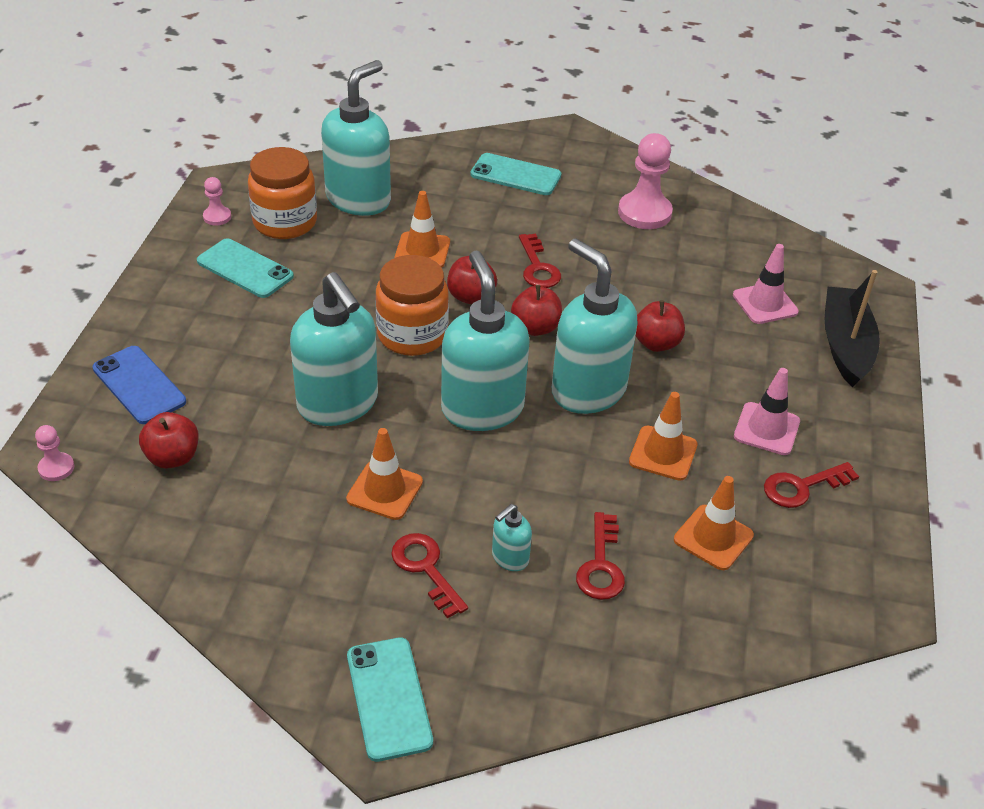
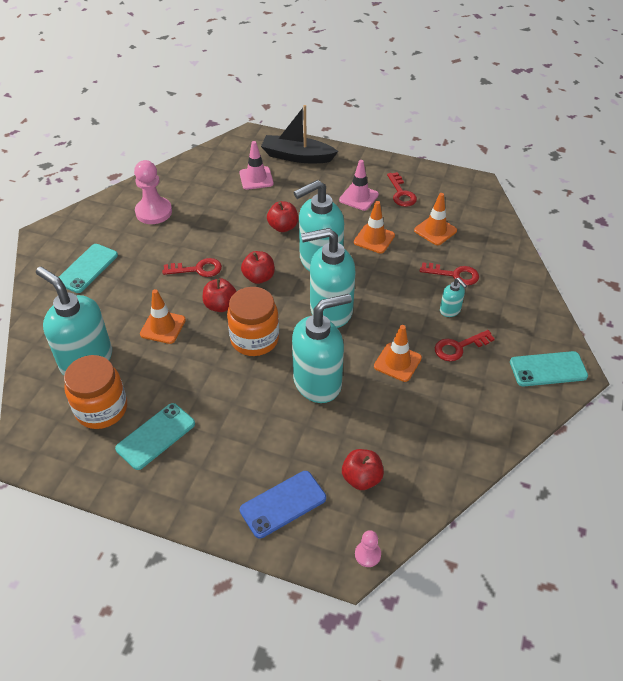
camera: 80 degrees left, 5 degrees up
pink pawn [203,177,231,226] -> none

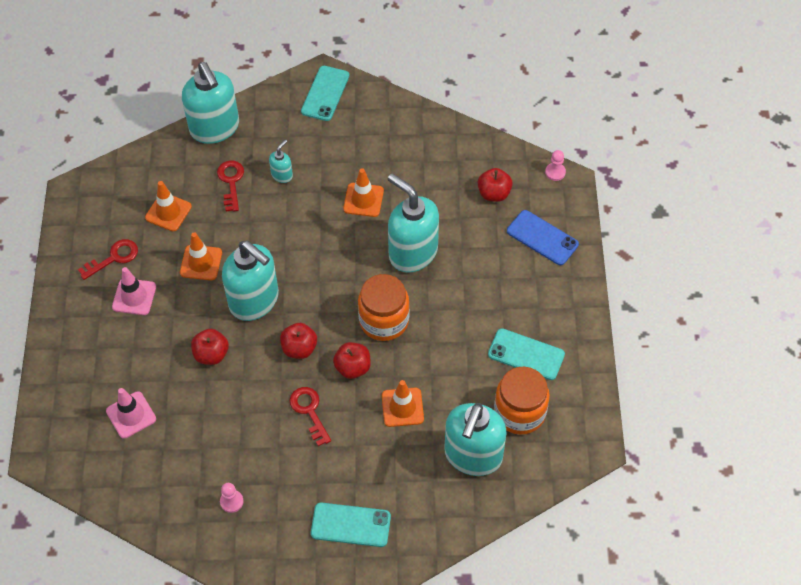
camera: 110 degrees left, 10 degrees up
pink pawn [134,160,172,224] -> pink pawn [220,483,244,513], size x0.50
black boat [261,105,338,163] -> none
turquoise soap dispenser [301,228,356,328] -> turquoise soap dispenser moved to [182,62,239,144]
red key [435,330,495,361] -> none
turquoise phone [510,351,588,386] -> turquoise phone turned 45 degrees clockwise [301,66,349,121]

